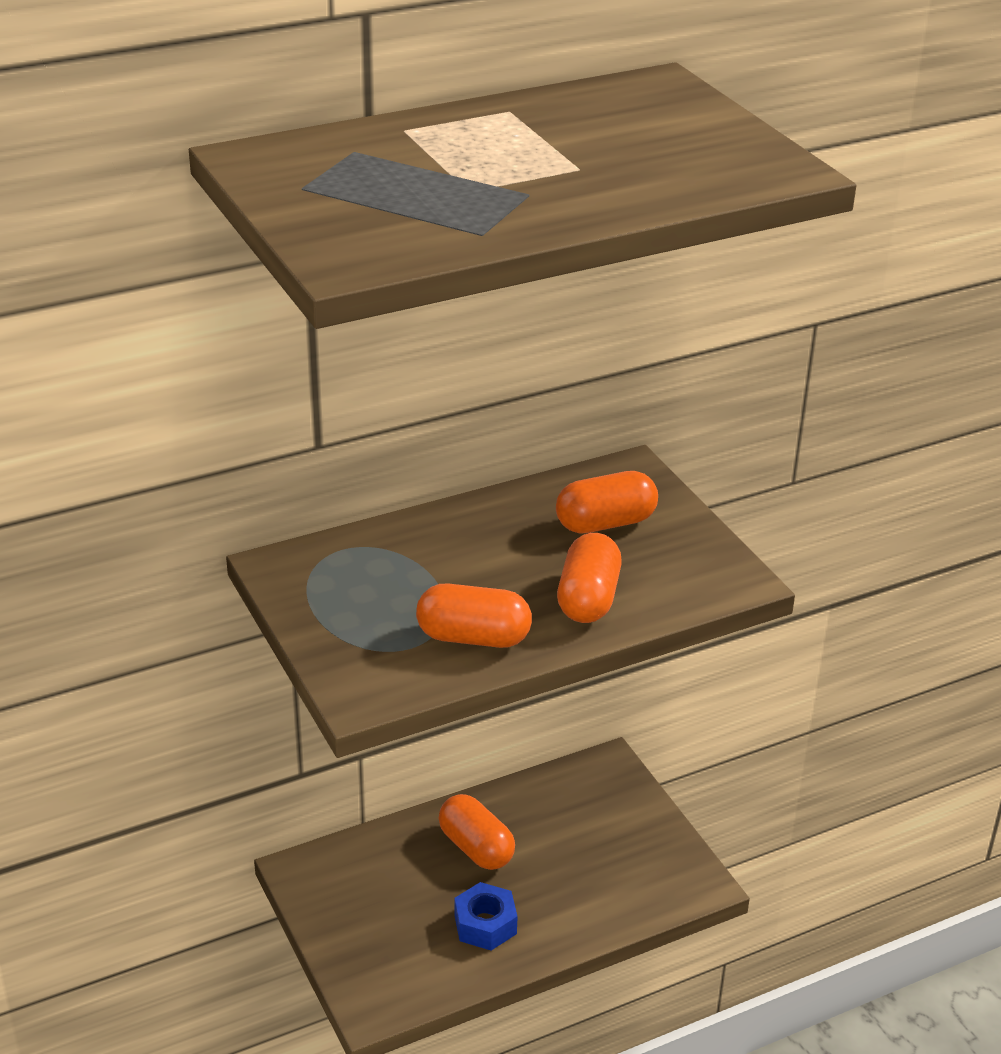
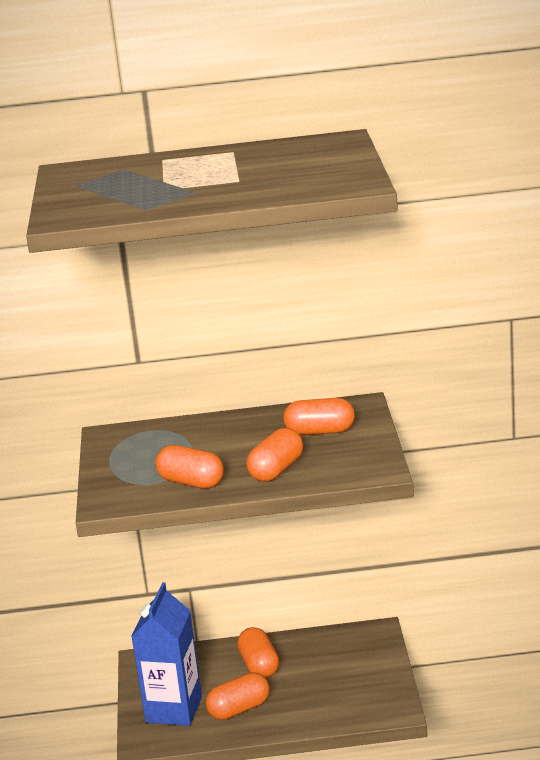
camera: 25 degrees right, 10 degrees down
blue nut [454,882,518,950] -> orange capsule [206,672,270,720]
none -> blue carton [131,582,202,726]

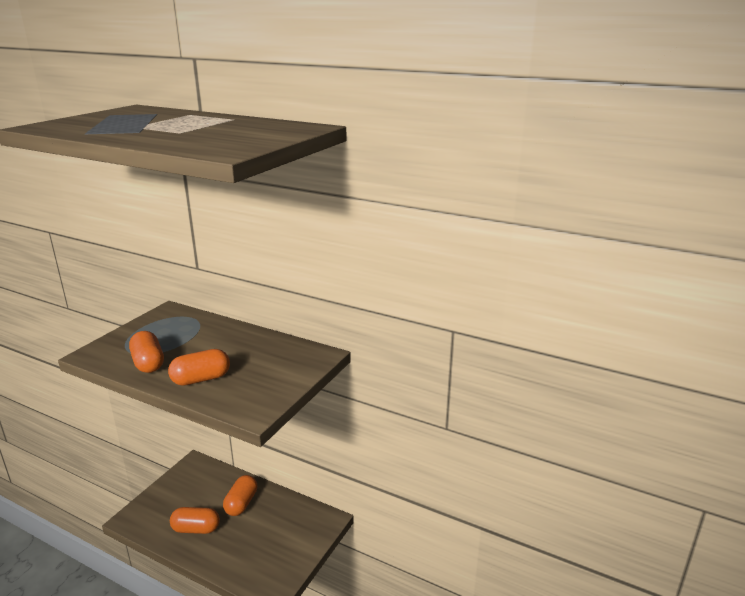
camera: 30 degrees right, 0 degrees up
blue carton [131,582,202,726] -> none
orange capsule [283,398,355,435] -> none

